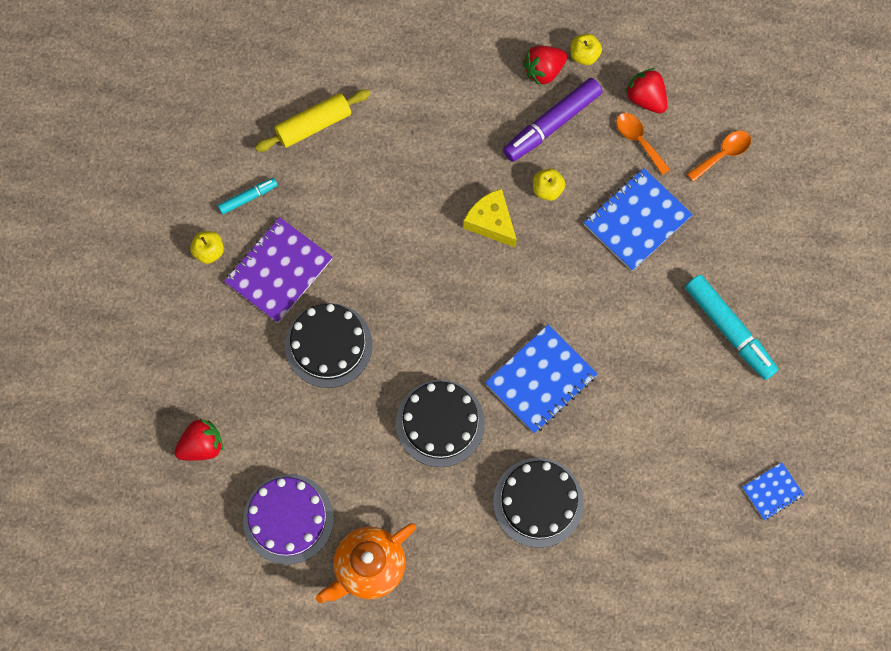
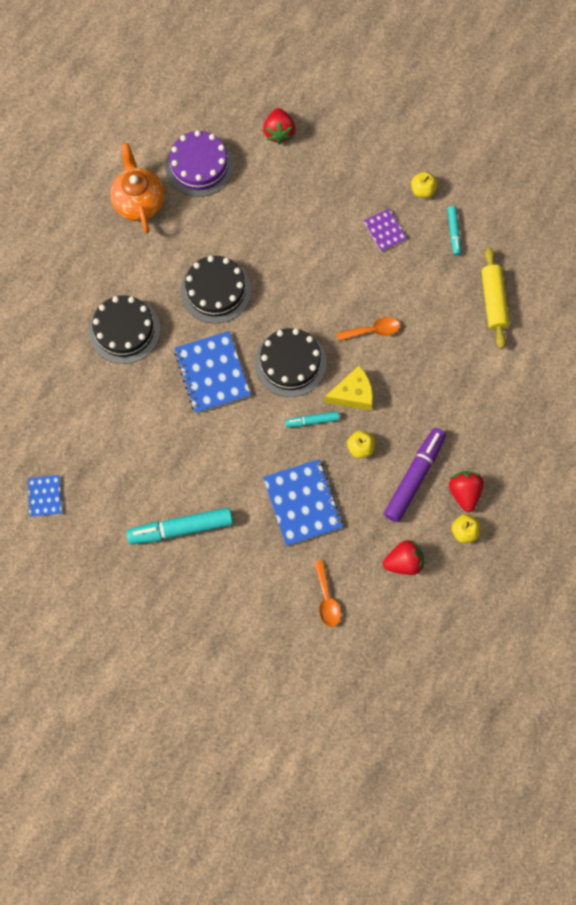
camera: 115 degrees right, 0 degrees up
purple notebook [224,217,333,323] -> purple notebook [364,208,408,252], size x0.54
black cake [285,303,373,388] -> black cake moved to [255,328,326,397]
purple marker [503,78,602,162] -> purple marker turned 45 degrees clockwise [384,428,446,522]
orange spoon [616,113,671,175] -> orange spoon moved to [336,317,400,341]
none -> turquoise marker [285,411,339,427]

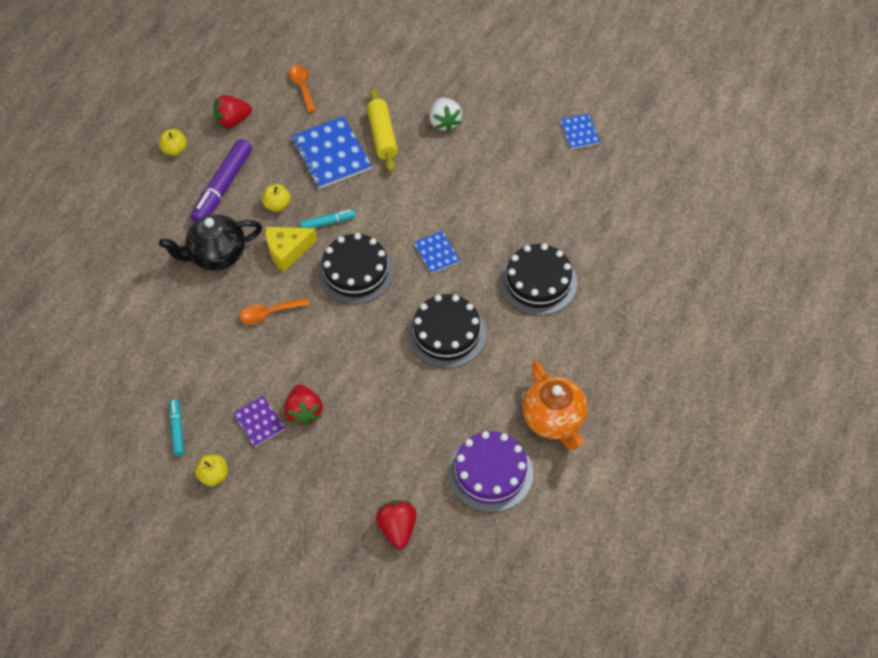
camera: 175 degrees right, 15 degrees down
turquoise marker [127,508,233,545] -> white strawberry [429,98,462,133]
blue notebook [174,331,251,413] -> blue notebook [414,231,461,274], size x0.54
red strawberry [449,471,484,512] -> red strawberry moved to [284,384,323,427]
yellow rolling pin [481,247,509,349] -> yellow rolling pin moved to [367,88,398,172]
none -> black teapot [159,214,262,270]

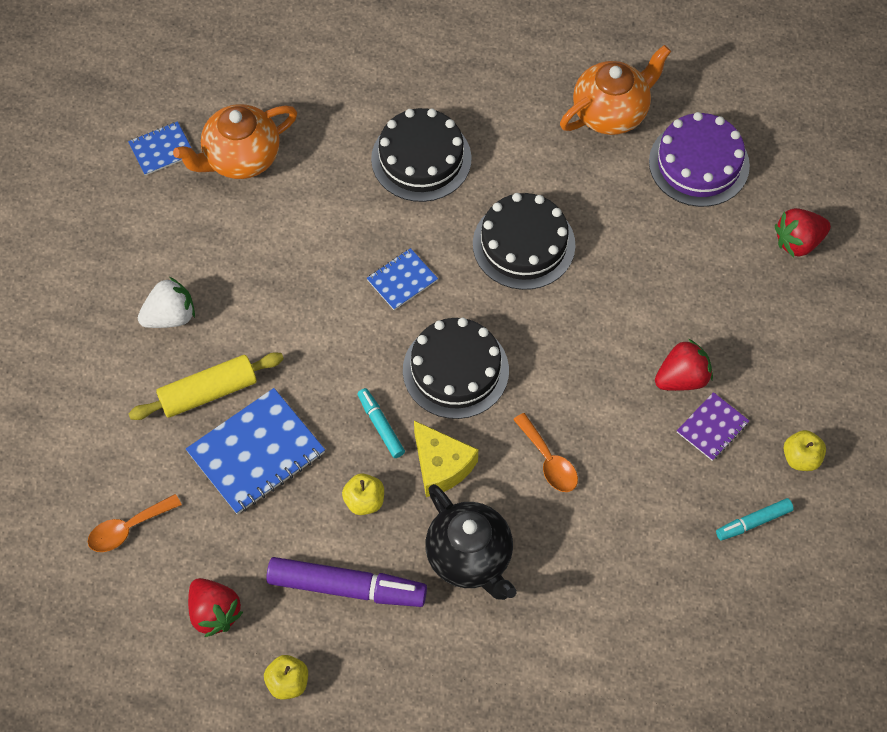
camera: 105 degrees left, 5 degrees up
none -> orange teapot [173,104,297,179]

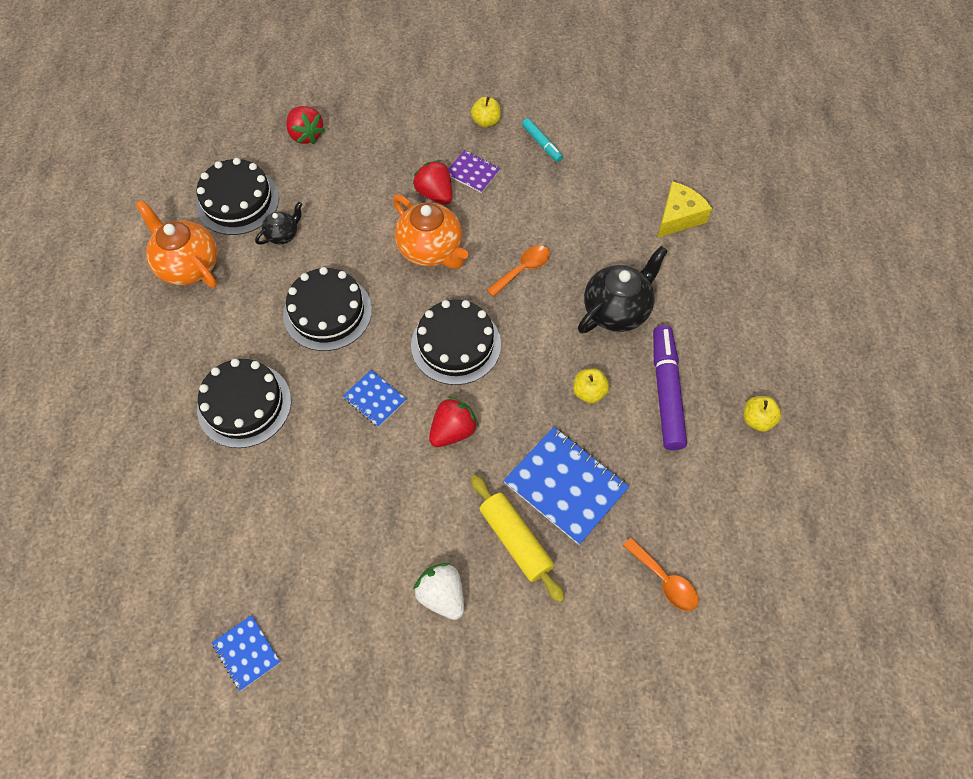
camera: 100 degrees left, 0 degrees up
orange teapot [173,104,297,179] -> orange teapot moved to [393,194,469,269]
red strawberry [188,578,243,637] -> red strawberry moved to [429,397,479,447]
turquoise marker [357,388,405,458] -> none
yellow cheese [414,421,478,497] -> yellow cheese moved to [657,181,712,238]
purple cake [649,112,750,207] -> black cake [196,158,279,235]
none -> black teapot [255,202,302,245]

